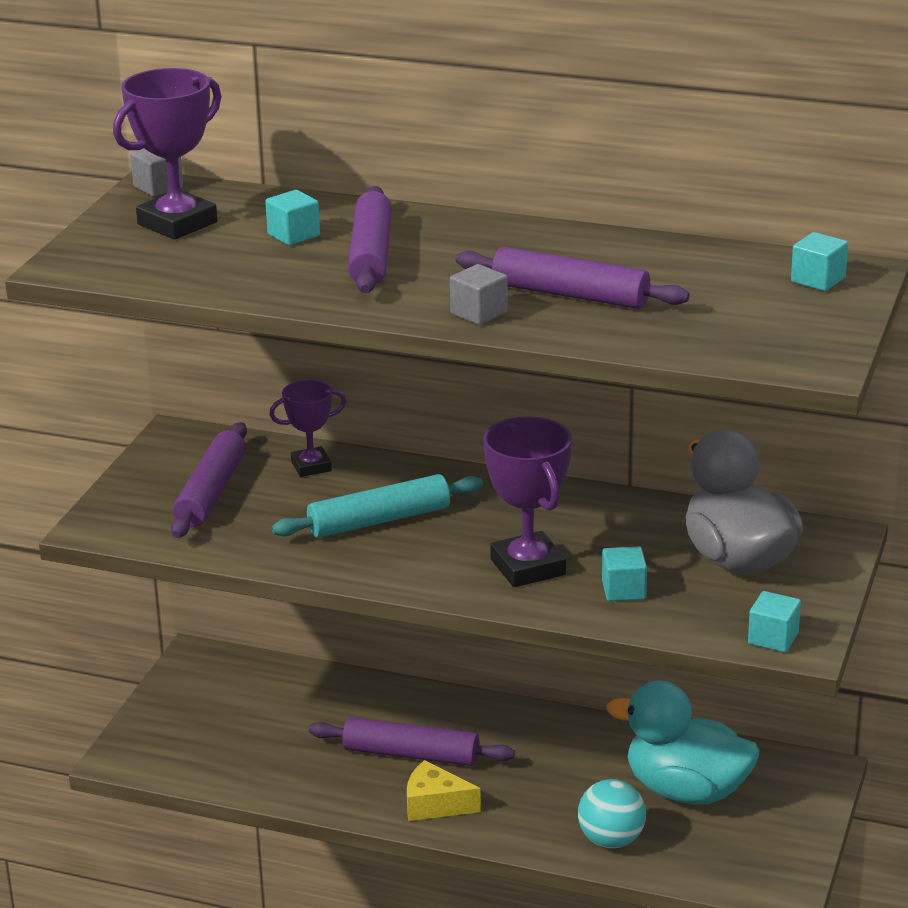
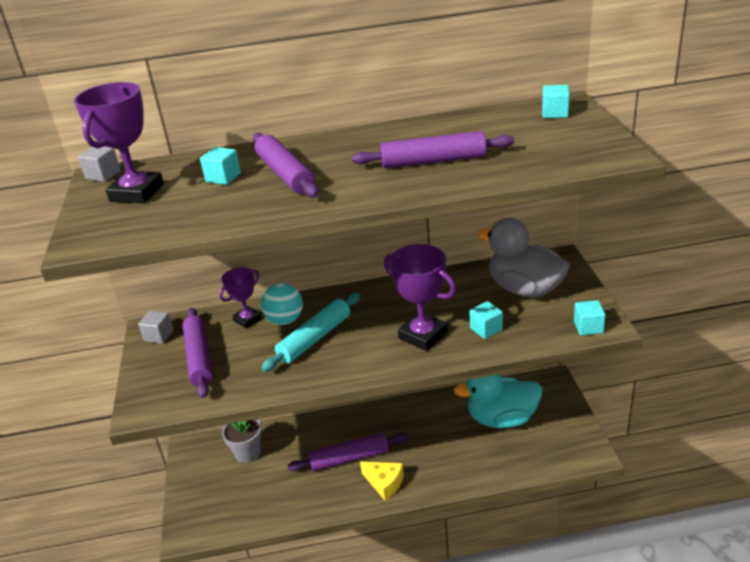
camera: 25 degrees left, 5 degrees up
yellow cheese [407,760,481,821] -> yellow cheese turned 135 degrees counterclockwise [360,462,404,501]
grey cube [450,264,508,325] -> grey cube moved to [138,311,174,344]
turquoise ball [578,779,646,848] -> turquoise ball moved to [261,283,303,325]
none -> grey flower pot [222,419,262,463]

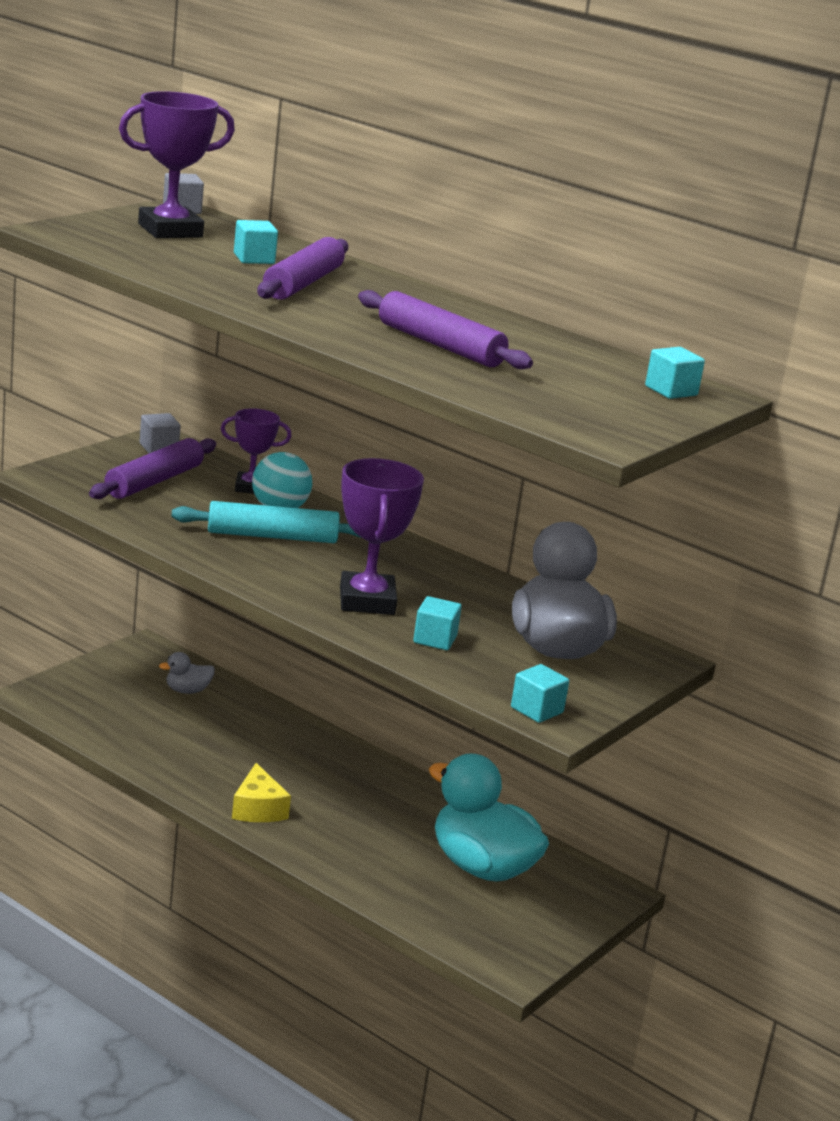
camera: 40 degrees right, 10 degrees down
grey flower pot [222,419,262,463] -> grey duck [159,652,215,694]
purple rolling pin [287,433,408,471] -> none

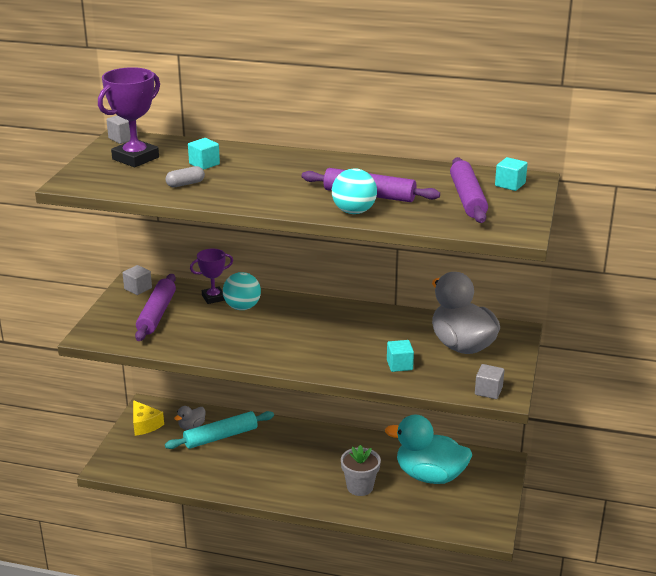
camera: 20 degrees left, 5 degrees up
turquoise rolling pin [171,501,361,543] -> turquoise rolling pin moved to [165,411,274,449]
yellow cheese [232,763,291,822] -> yellow cheese moved to [133,400,164,436]
purple rolling pin [257,237,348,300] -> purple rolling pin moved to [450,157,488,223]
purple trophy [340,458,424,615] -> none
turquoise cube [511,664,569,723] -> grey cube [475,364,504,399]
none -> grey capsule [165,166,205,187]
none -> turquoise ball [332,168,377,214]
none -> grey flower pot [341,445,381,496]

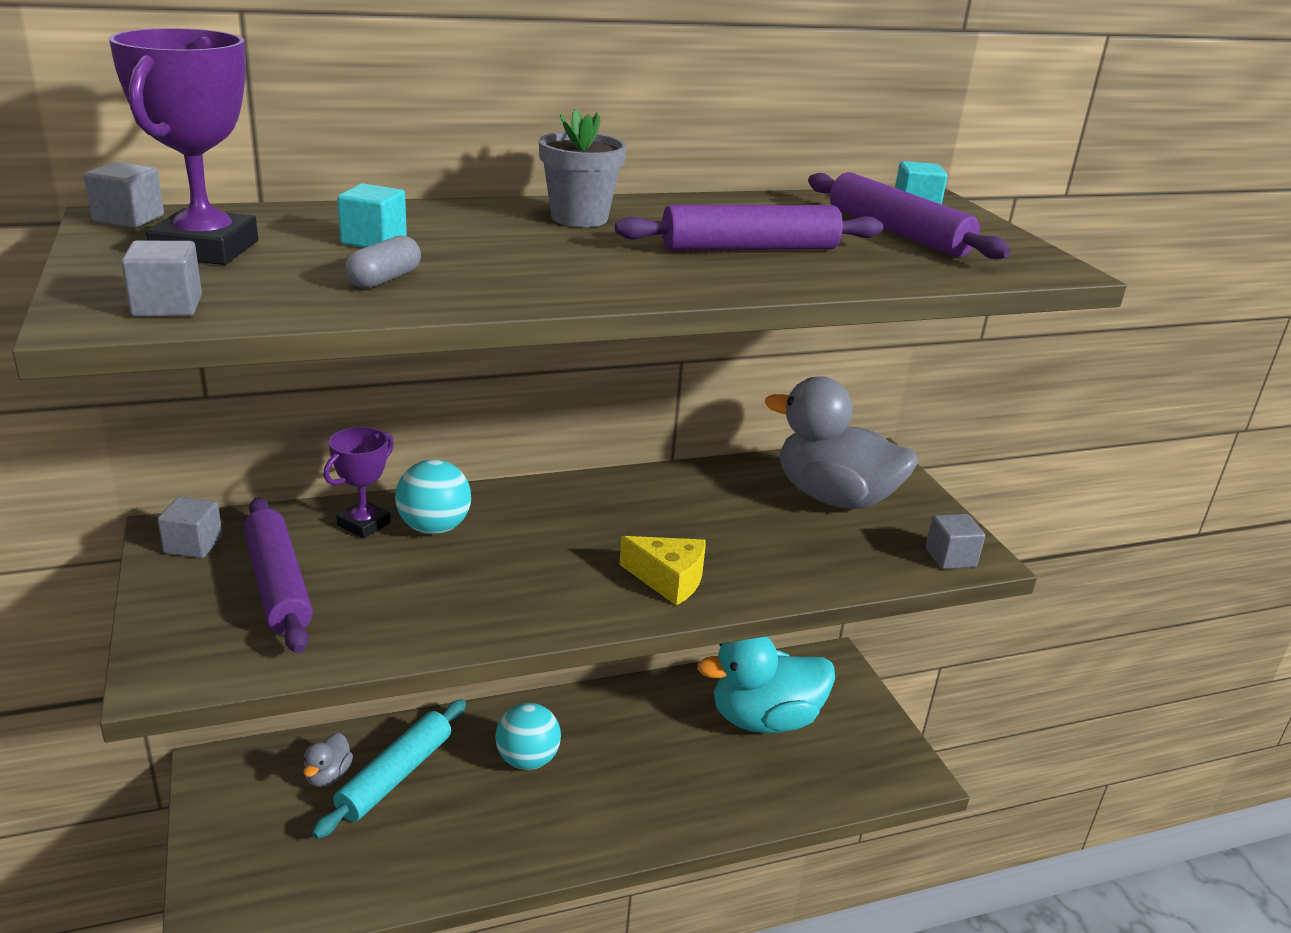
camera: 35 degrees left, 0 degrees up
yellow cheese [133,400,164,436] -> yellow cheese moved to [619,536,706,606]
turquoise ball [332,168,377,214] -> turquoise ball moved to [495,703,561,770]
grey flower pot [341,445,381,496] -> grey flower pot moved to [539,109,627,227]
turquoise cube [387,340,414,372] -> none
none -> grey cube [121,241,202,317]

